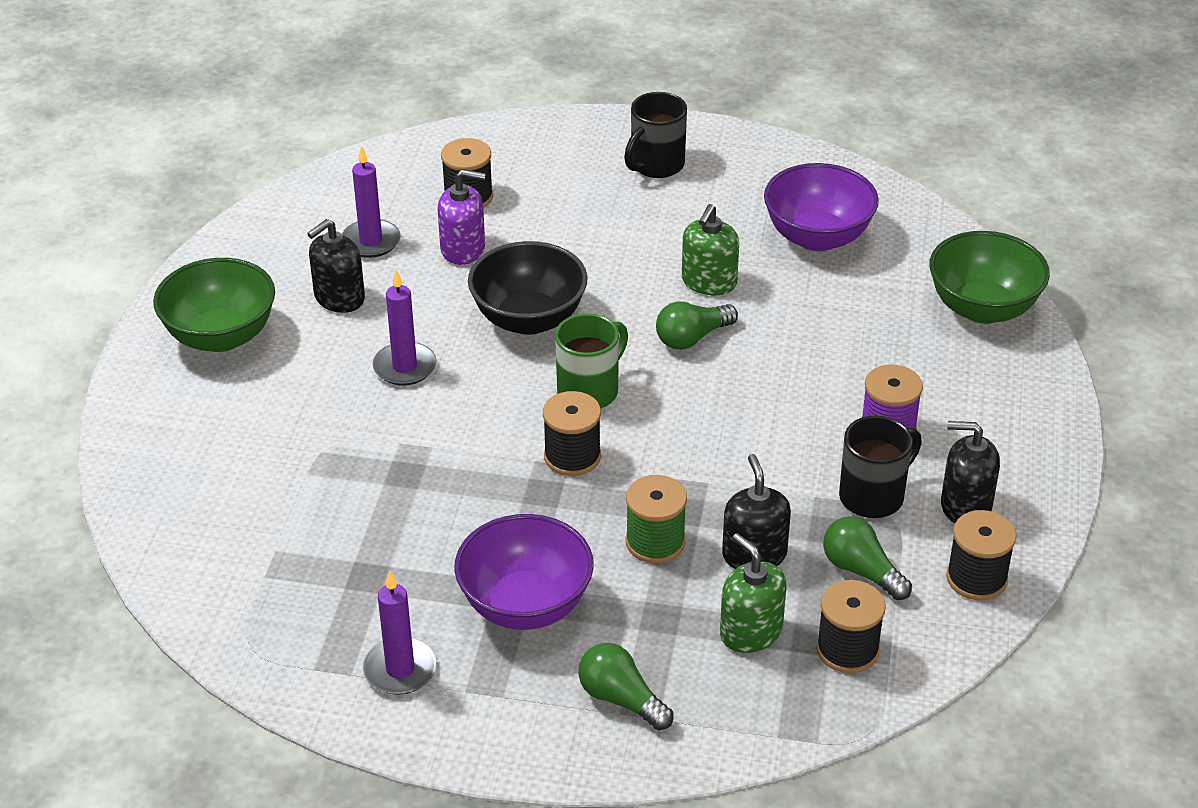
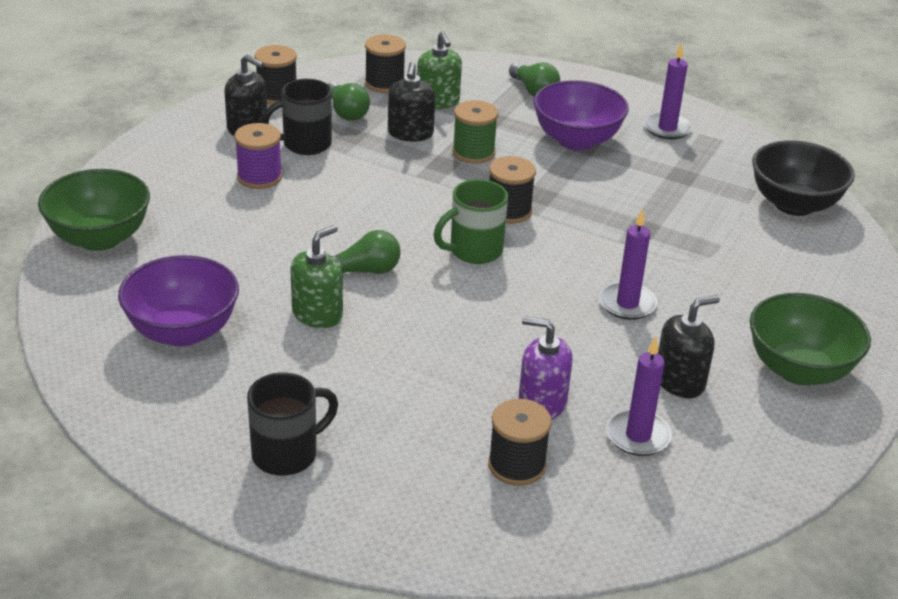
camera: 165 degrees left, 5 degrees down
black bowl [468,241,588,335] -> black bowl moved to [752,140,855,216]

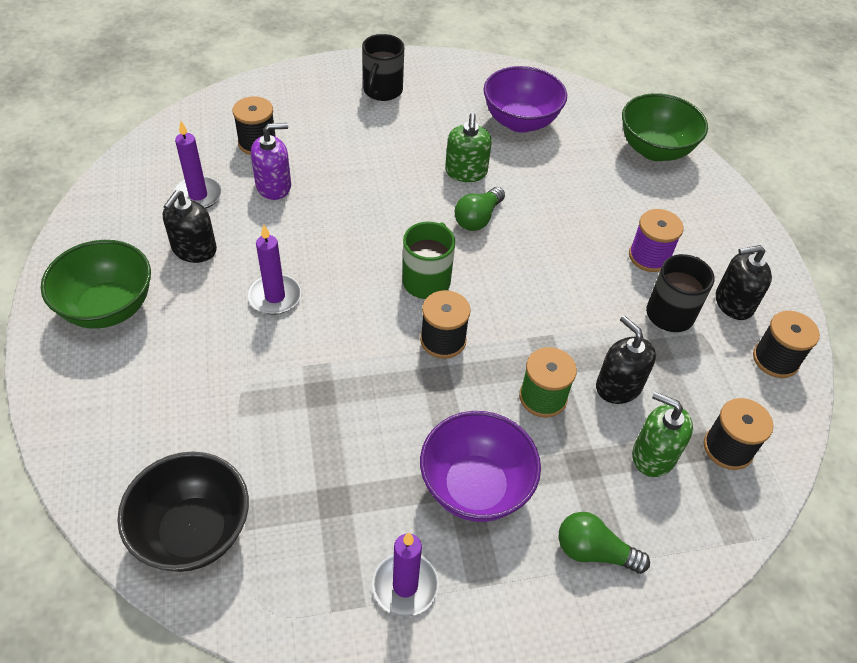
camera: 140 degrees right, 15 degrees up
green light bulb [328,82,370,121] -> none

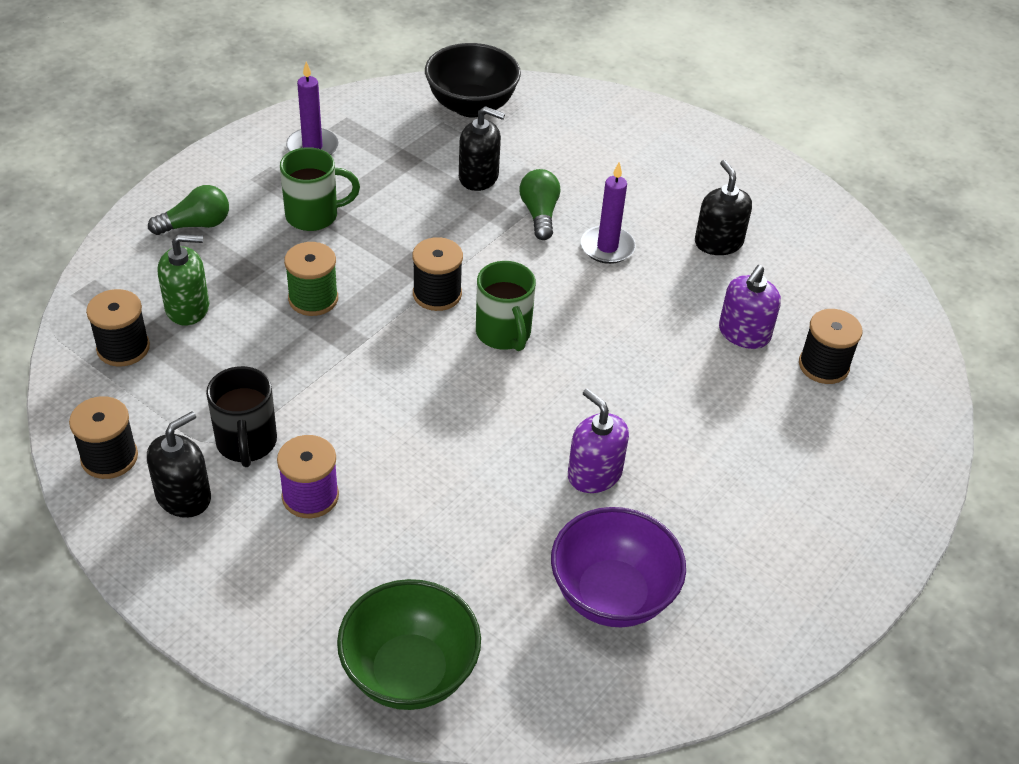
camera: 140 degrees right, 5 degrees down
green bowl [41,240,151,329] -> none
purple candle [173,121,222,209] -> none
black mug [362,34,404,101] -> none
purple bowl [420,411,541,522] -> green mug [280,147,360,231]
green soap dispenser [445,113,492,182] -> purple soap dispenser [568,389,629,493]
green light bulb [455,187,505,231] -> green light bulb moved to [520,169,560,240]
black soap dispenser [596,315,656,404] -> black soap dispenser moved to [459,106,505,191]

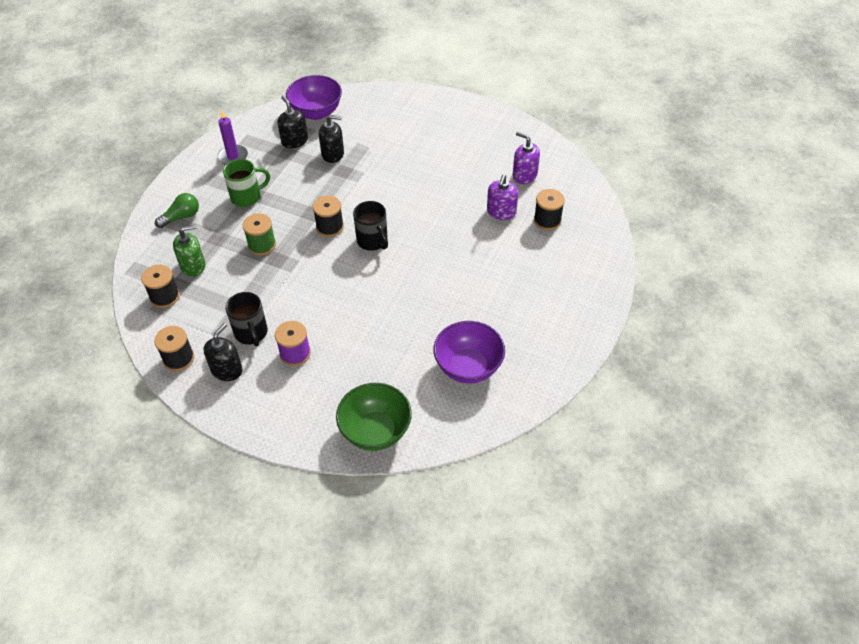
camera: 10 degrees left, 5 degrees up
black bowl [425,43,521,117] -> purple bowl [286,75,342,120]
green mug [476,261,536,351] -> black mug [353,201,388,251]
green light bulb [520,169,560,240] -> none
purple soap dispenser [568,389,629,493] -> purple soap dispenser moved to [513,132,540,184]
purple candle [581,162,636,264] -> none
black soap dispenser [695,160,752,255] -> black soap dispenser moved to [278,96,308,148]

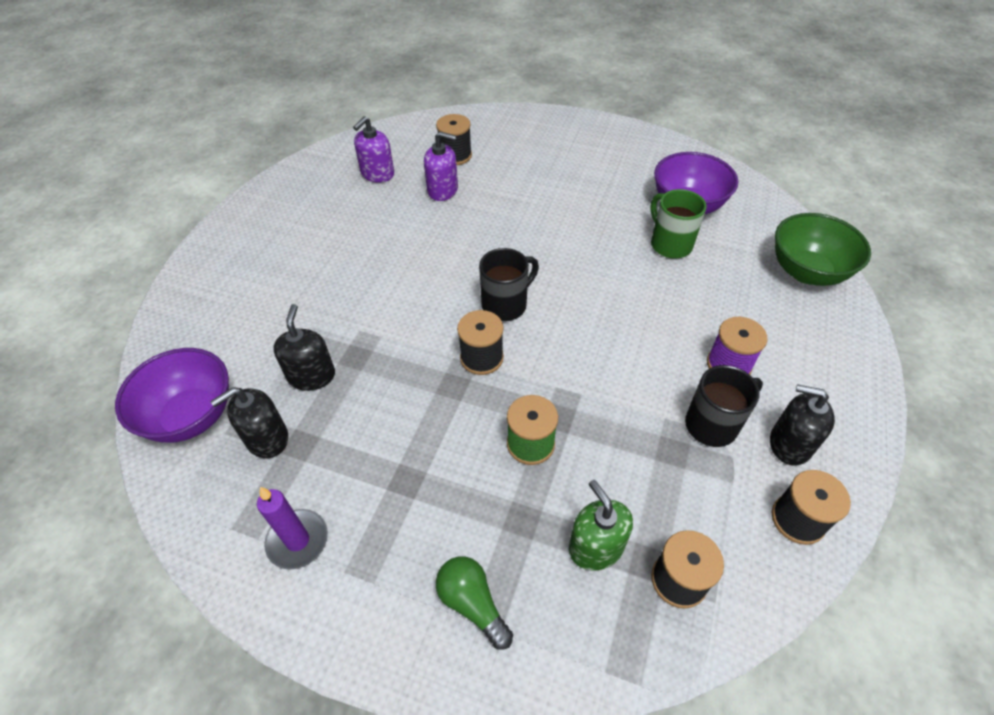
camera: 95 degrees left, 0 degrees up
green mug [223,159,270,207] -> green mug moved to [650,189,707,259]

